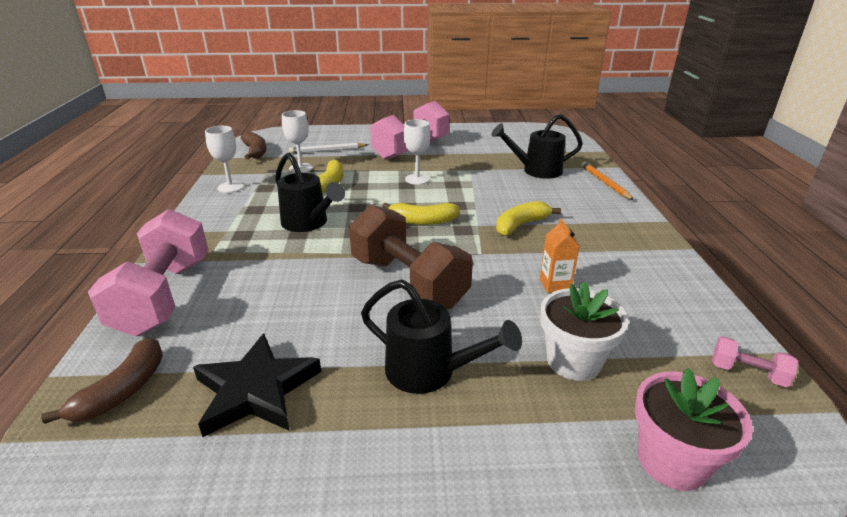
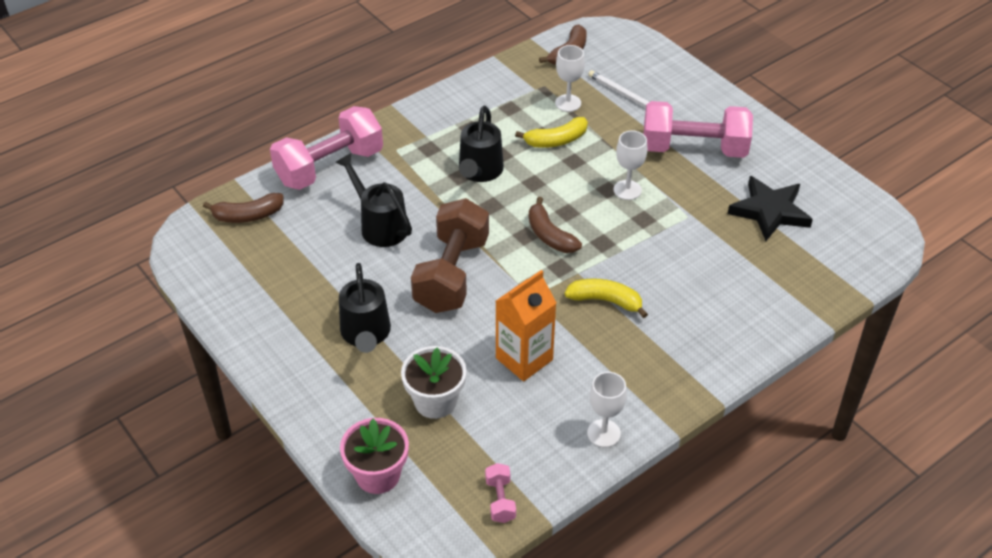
camera: 55 degrees right, 15 degrees up
black star [193,334,321,437] -> black star moved to [728,176,813,241]
white goblet [205,126,244,193] -> white goblet moved to [587,372,627,447]
yellow banana [382,203,460,225] -> brown banana [529,197,582,253]
black watering can [491,114,583,179] -> black watering can moved to [335,153,412,247]
orange carton [540,219,580,293] -> orange carton [496,270,556,381], size x1.79
orange pencil [581,162,634,200] -> none

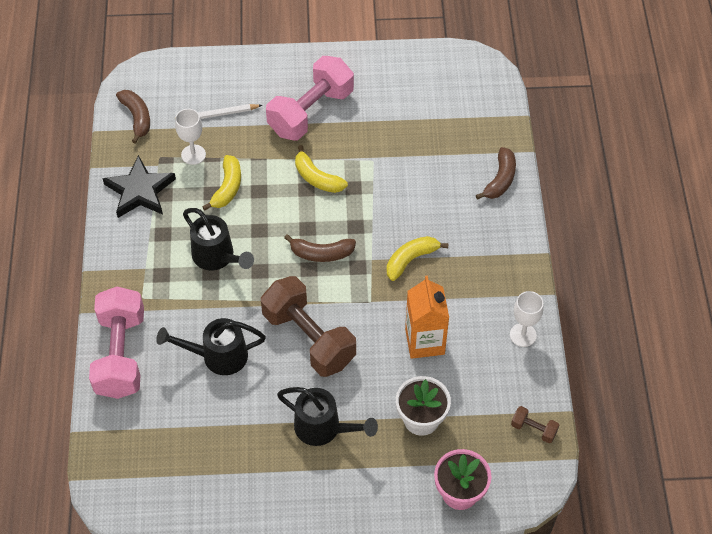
camera: 55 degrees left, 10 degrees up
brown banana [203,193,284,223] -> brown banana moved to [476,147,516,200]
pink dumbbell [485,463,516,523] -> brown dumbbell [511,406,559,443]
white goblet [614,131,647,200] -> yellow banana [295,145,348,193]
black star [728,176,813,241] -> black star moved to [103,155,176,218]

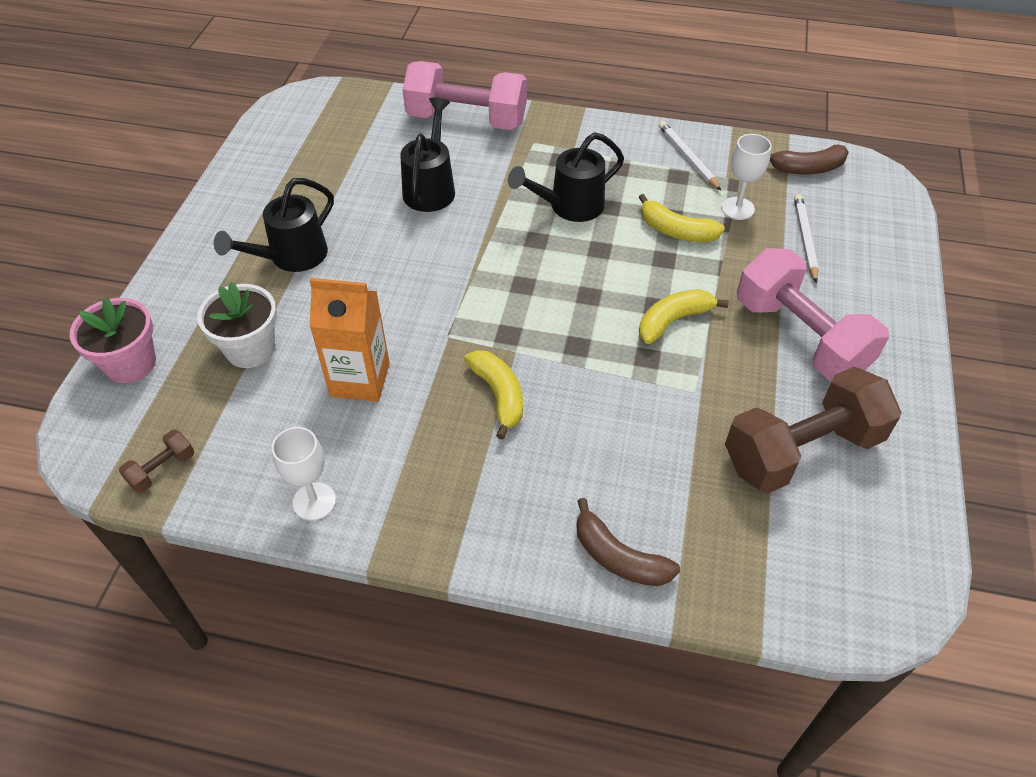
camera: 105 degrees right, 5 degrees down
black star [103,155,176,218] -> white pencil [659,121,721,191]
brown dumbbell [261,276,356,377] -> brown dumbbell moved to [725,367,902,493]
brown banana [284,234,356,262] -> none

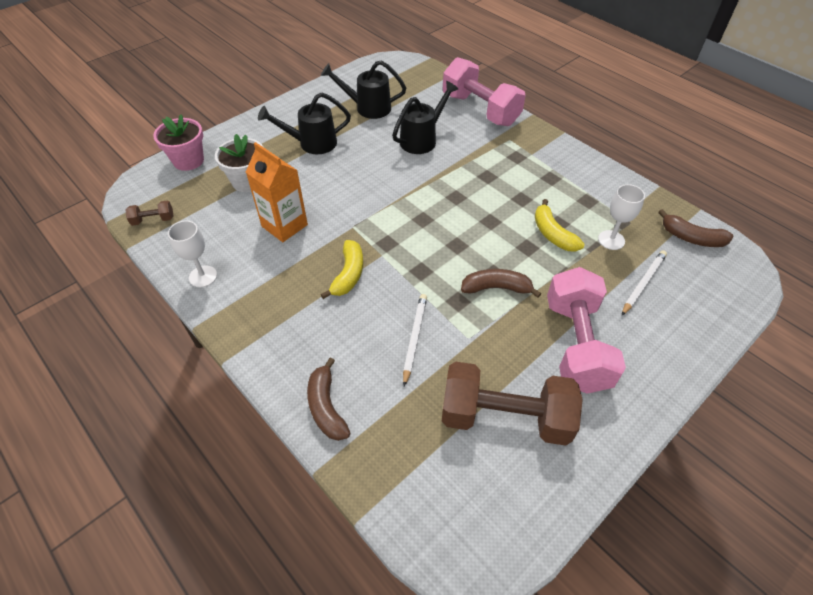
camera: 35 degrees right, 0 degrees up
black watering can [508,132,624,222] -> black watering can moved to [321,60,406,119]
yellow banana [639,289,729,344] -> brown banana [461,269,541,298]
white pencil [659,121,721,191] -> white pencil moved to [403,294,427,386]

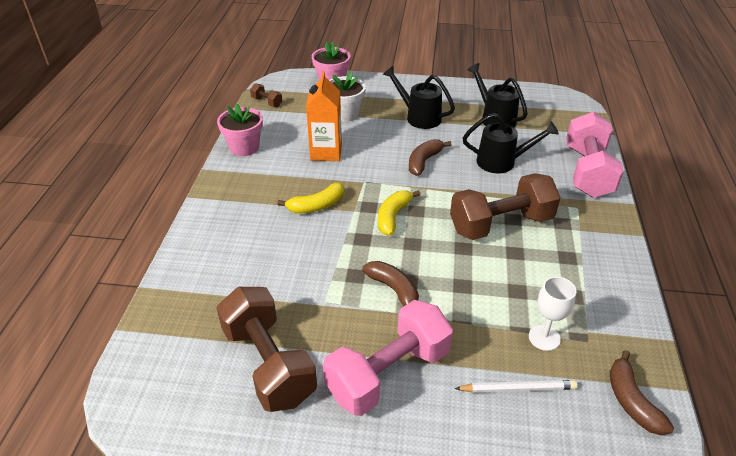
camera: 50 degrees right, 10 degrees down
white goblet [168,221,217,287] -> pink flower pot [217,104,263,156]
brown banana [307,357,350,441] -> brown banana moved to [409,139,451,176]
white pencil [403,294,427,386] -> none
yellow banana [535,199,584,252] -> yellow banana moved to [378,190,420,236]
none -> brown dumbbell [450,173,561,240]

